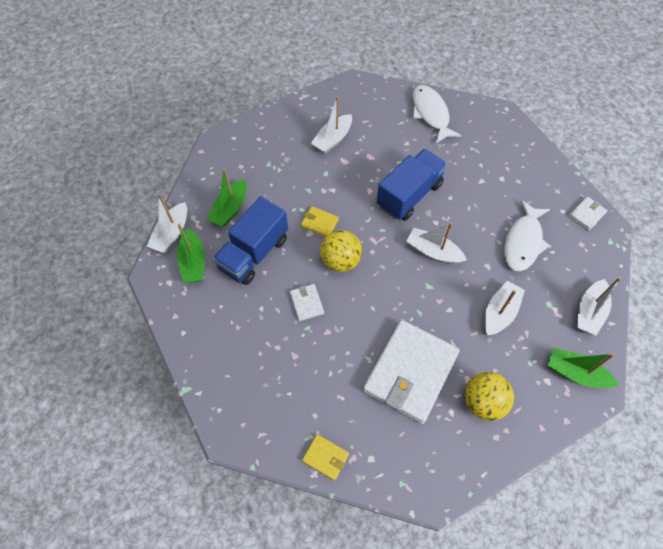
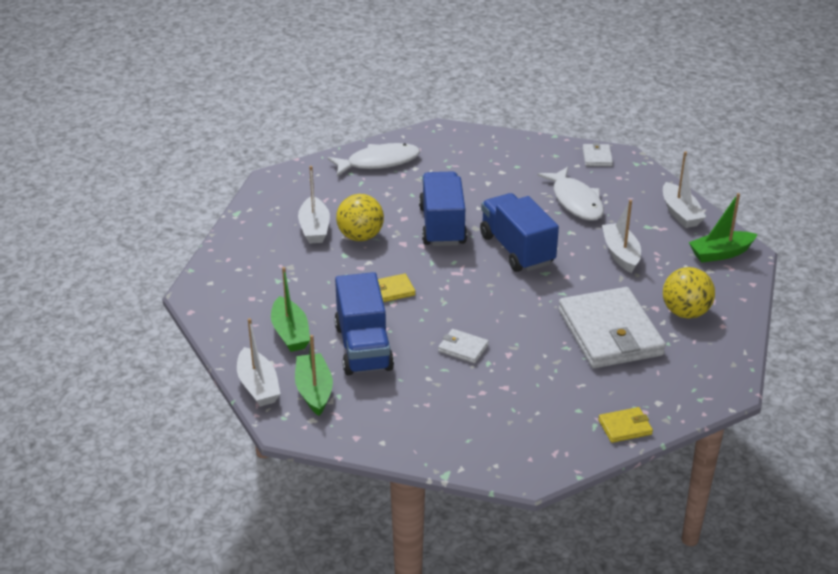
camera: 45 degrees left, 25 degrees down
green boat [177,224,205,283] -> green boat turned 135 degrees counterclockwise [295,335,333,416]
yellow ball [320,230,362,272] -> yellow ball moved to [336,194,384,241]
white boat [406,222,467,264] -> blue truck [480,193,559,272]
white fish [412,85,462,144] -> white fish turned 135 degrees clockwise [327,143,420,176]

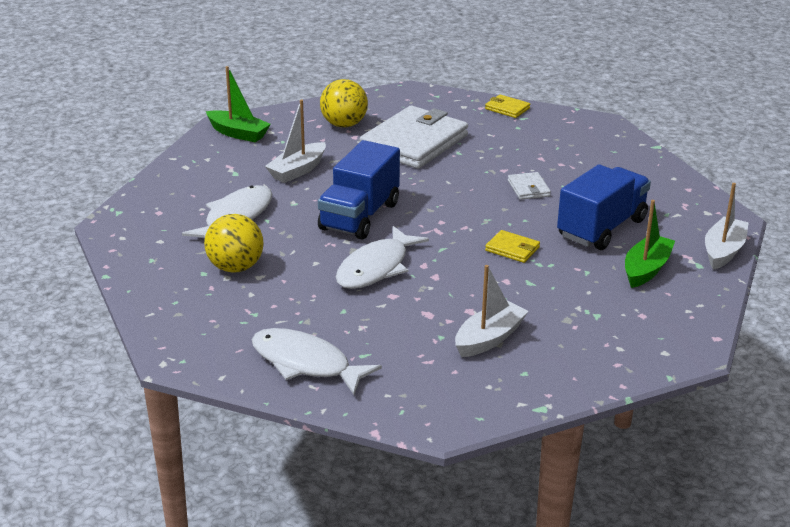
camera: 130 degrees left, 5 degrees down
green boat [295,335,333,416] -> none
yellow ball [336,194,384,241] -> yellow ball moved to [204,214,264,273]
blue truck [419,171,467,246] -> white fish [336,226,429,289]
white wallet [583,143,613,166] -> none
white boat [663,151,706,228] -> none

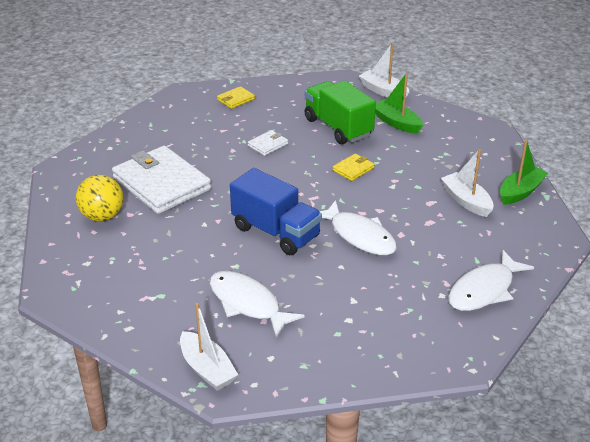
camera: 75 degrees left, 5 degrees up
yellow ball [204,214,264,273] -> none
green boat [206,66,271,142] -> green boat moved to [500,140,548,205]
white boat [265,100,326,183] -> white boat moved to [180,303,238,391]
yellow wallet [485,94,530,118] -> yellow wallet moved to [217,86,255,109]
white wallet [508,172,551,200] -> white wallet turned 45 degrees counterclockwise [248,130,288,156]
blue truck [557,165,651,250] -> green truck [304,81,376,144]

